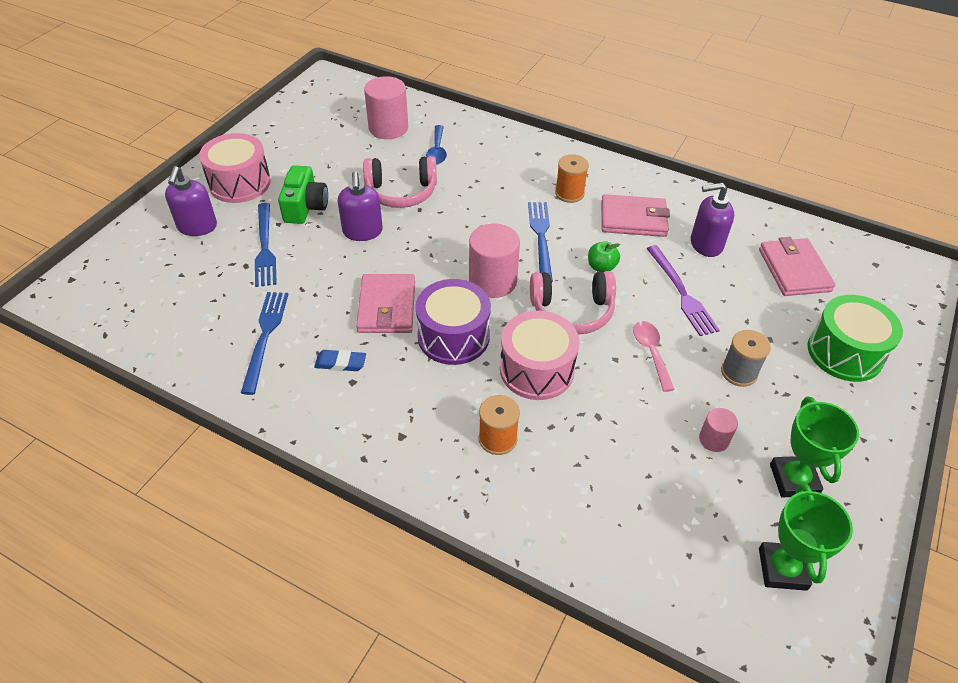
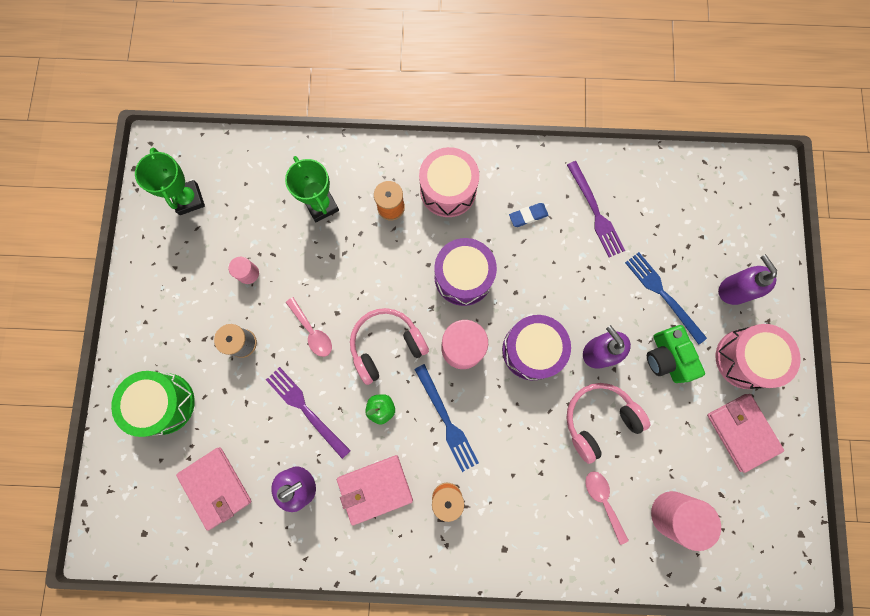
camera: 155 degrees right, 30 degrees up
blue fork [241,292,289,395] -> purple fork [567,161,625,257]
pink wallet [356,274,415,333] -> pink wallet moved to [707,394,784,473]
blue spoon [426,125,447,164] -> pink spoon [585,472,629,545]
pink drum [500,311,580,400] -> pink drum moved to [419,147,479,217]
green trophy [770,397,859,497] -> green trophy moved to [285,156,339,222]
none -> purple drum [502,315,571,380]

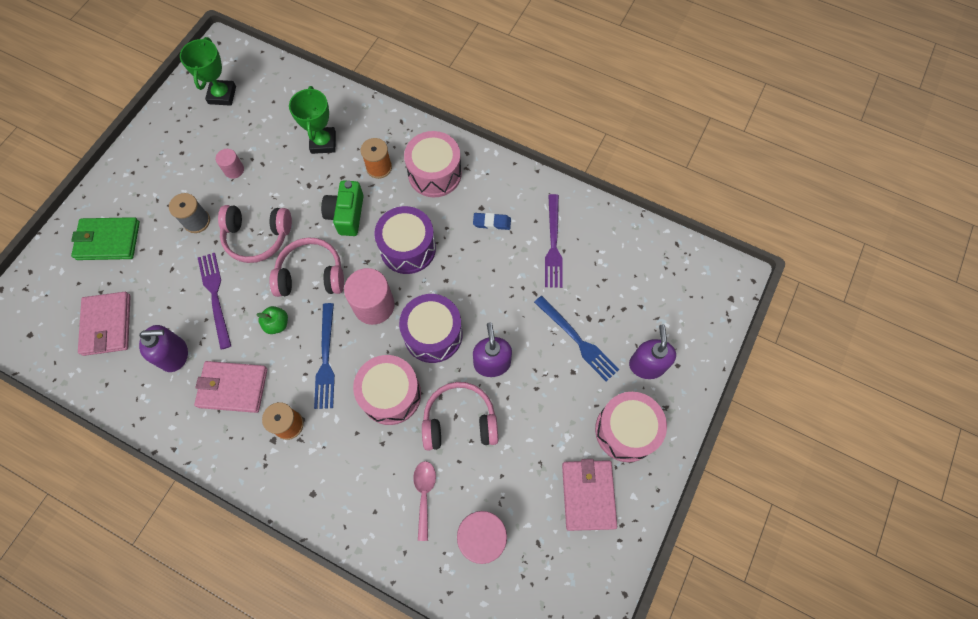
camera: 25 degrees right, 10 degrees down
green drum [111,371,195,437] -> green wallet [71,217,140,260]
pink spoon [286,297,332,357] -> pink headphones [218,205,292,263]
blue fork [625,252,707,345] -> blue fork turned 150 degrees clockwise [534,296,619,381]
green camera [647,325,705,383] -> green camera moved to [321,180,364,236]
none -> pink drum [353,355,421,425]

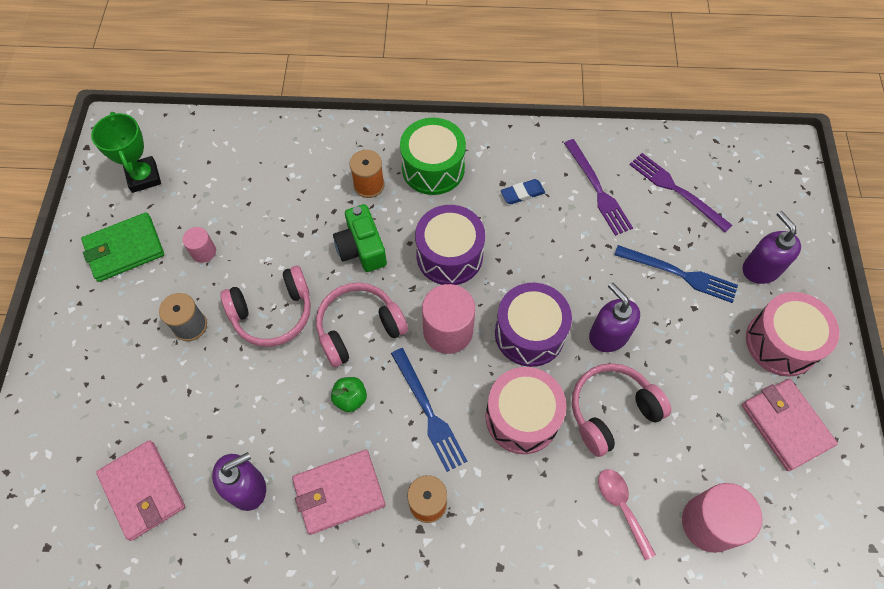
camera: 25 degrees left, 5 degrees down
green wallet [71,217,140,260] -> green wallet moved to [81,212,164,282]
purple fork [198,253,231,350] -> purple fork moved to [629,153,732,232]
green trophy [289,86,336,154] -> none
pink drum [404,131,462,197] -> green drum [400,118,466,195]

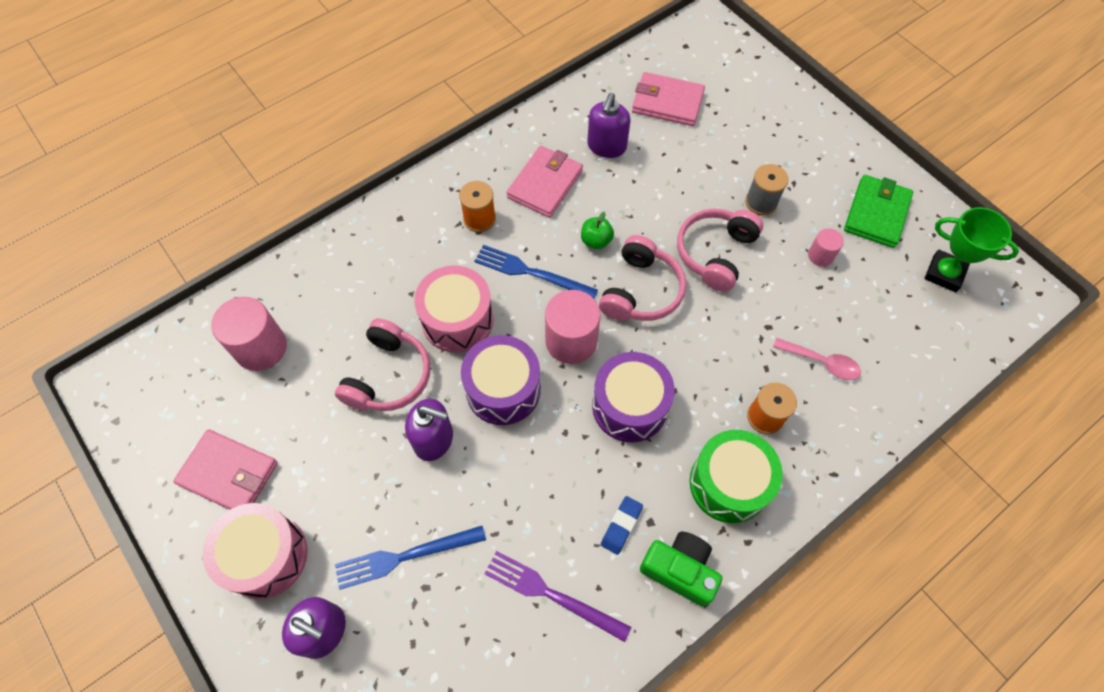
camera: 140 degrees right, 0 degrees up
green camera [333,204,387,272] -> green camera moved to [640,531,722,607]
pink spoon [598,469,656,560] -> pink spoon moved to [773,338,861,380]
purple fork [629,153,732,232] -> none

